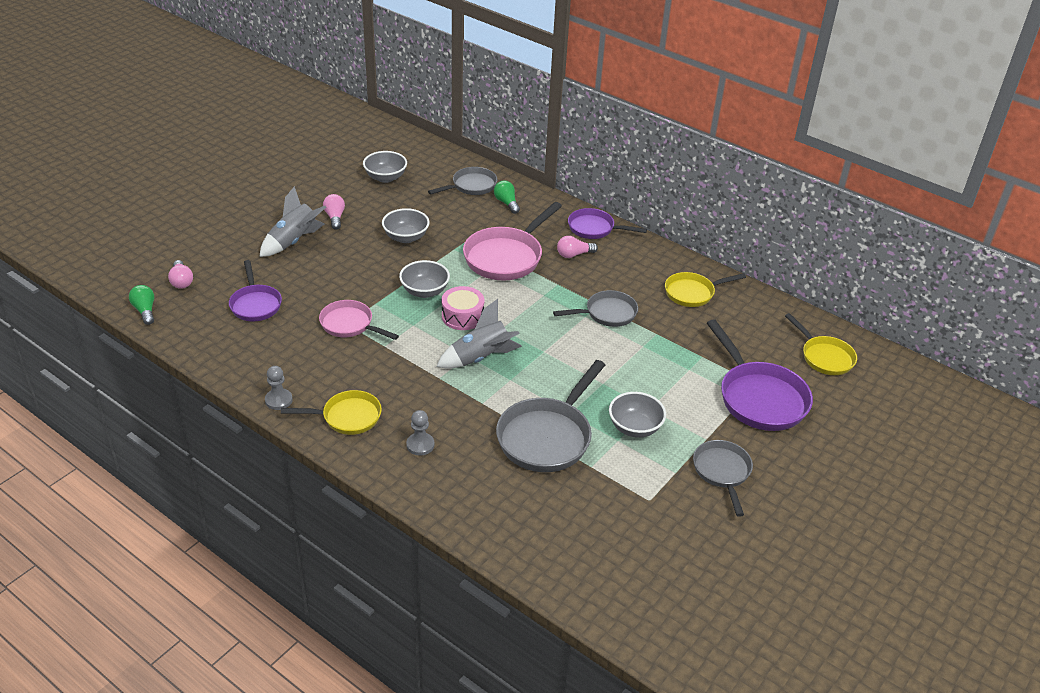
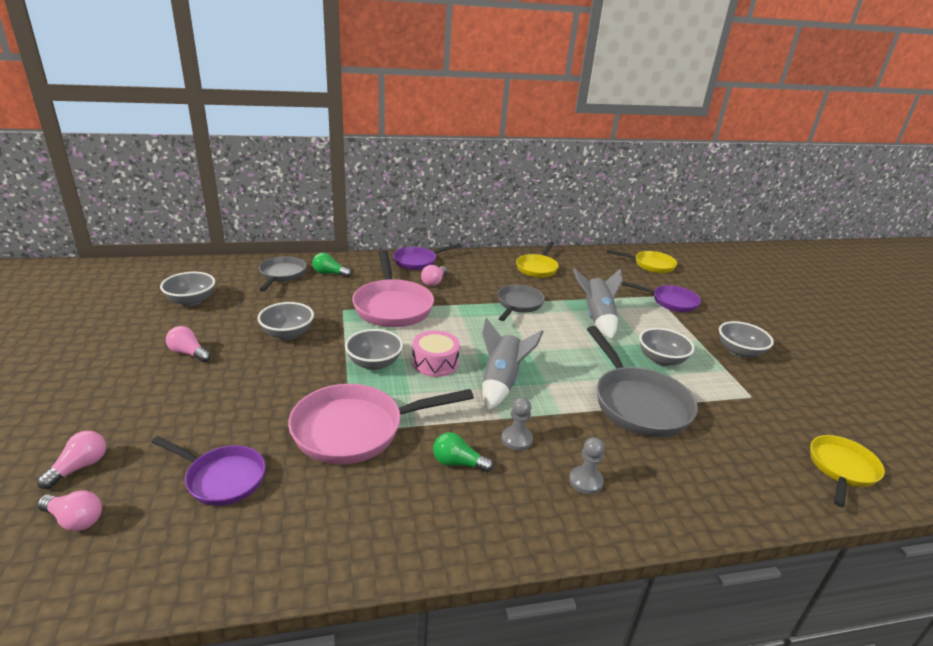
camera: 50 degrees left, 10 degrees down
green light bulb [129,285,154,325] -> green light bulb moved to [433,432,494,472]
grey rocket [259,186,326,257] -> grey rocket moved to [573,268,623,339]
grey pawn [265,366,293,410] -> grey pawn moved to [501,397,533,451]
yellow pan [281,390,382,435] -> yellow pan moved to [810,435,885,508]
pink pan [319,300,399,340] -> pink pan [288,384,474,464], size x1.62
grey pan [693,440,753,517] -> grey bowl [719,321,774,358]
purple pan [707,319,813,431] -> purple pan [622,281,701,312], size x0.62
none -> pink light bulb [37,431,106,489]

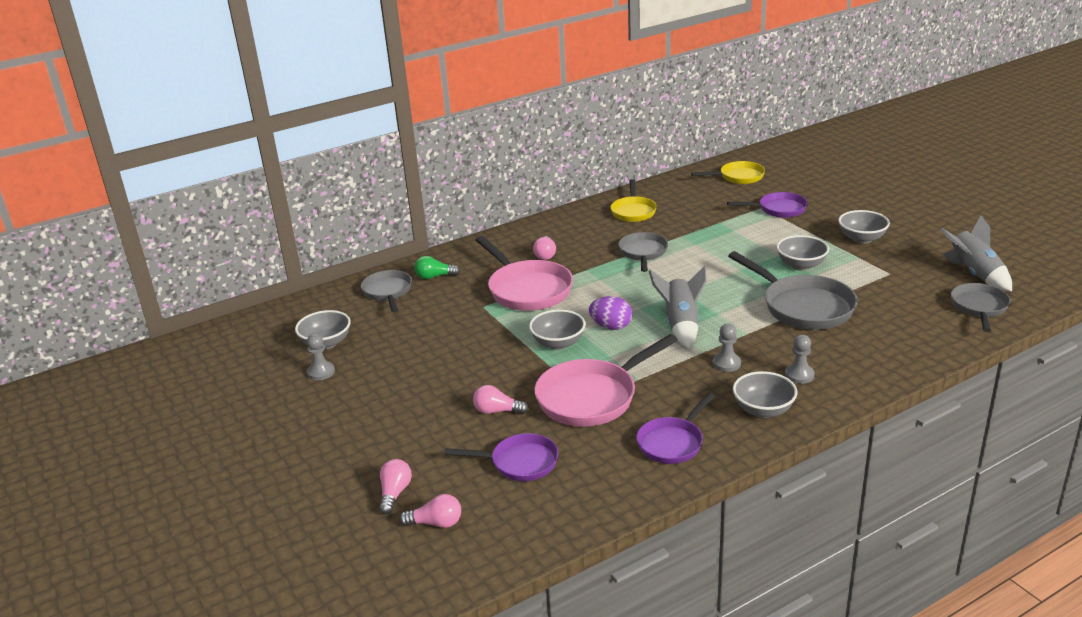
camera: 15 degrees left, 0 degrees up
pink light bulb [166,326,211,362] -> pink light bulb moved to [473,385,528,414]
grey bowl [257,302,314,340] -> grey bowl moved to [733,371,797,418]
purple pan [393,243,460,270] -> purple pan moved to [636,393,715,464]
pink drum [412,331,460,377] -> purple egg [589,296,632,330]
green light bulb [433,432,494,472] -> none
grey rocket [573,268,623,339] -> grey rocket moved to [940,215,1012,291]
yellow pan [810,435,885,508] -> grey pan [951,283,1011,332]
none -> grey pawn [307,334,335,380]

